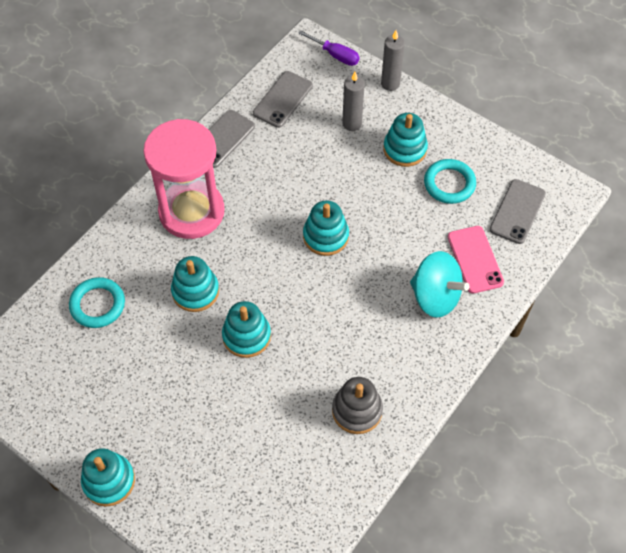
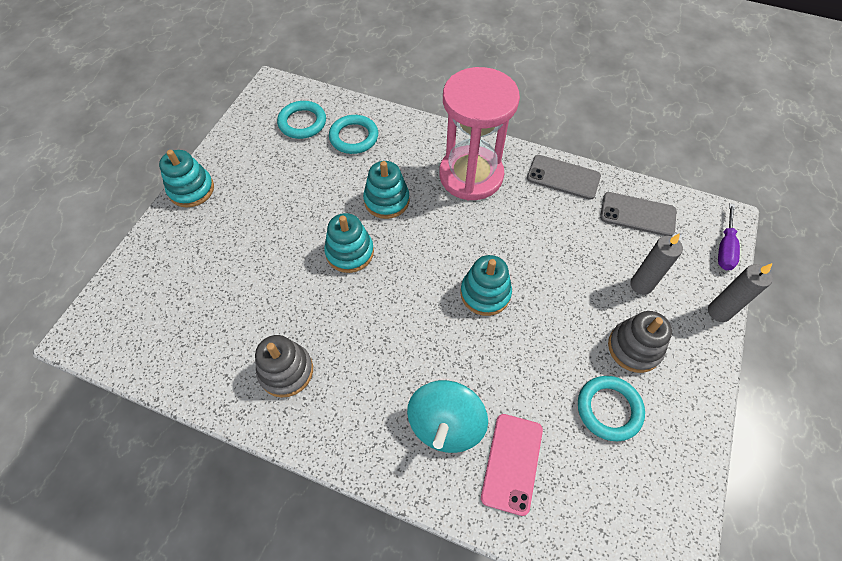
camera: 75 degrees right, 0 degrees up
turquoise stacking toy [383,113,428,167] -> grey stacking toy [608,311,672,373]
pink phone [448,226,504,294] -> pink phone turned 45 degrees counterclockwise [481,414,543,516]
grey phone [490,179,546,244] -> none
none -> turquoise ring [277,101,326,139]

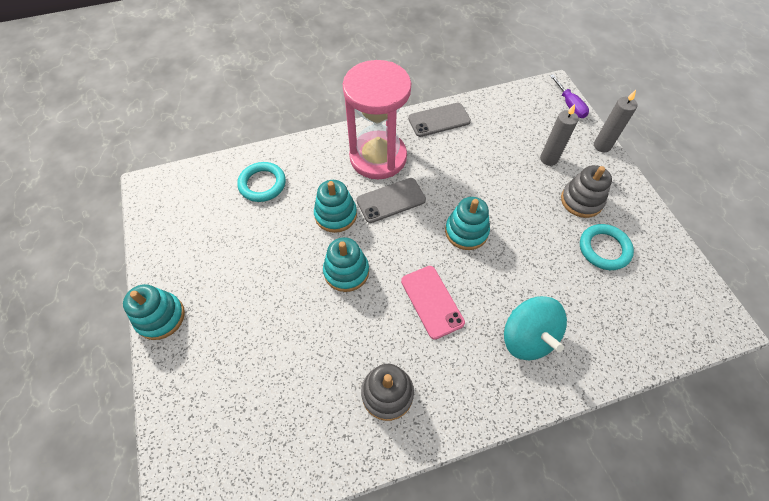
camera: 40 degrees left, 0 degrees up
turquoise ring [277,101,326,139] -> none
pink phone [481,414,543,516] -> pink phone moved to [401,266,465,340]
grey phone [600,192,677,236] -> grey phone moved to [356,178,426,223]

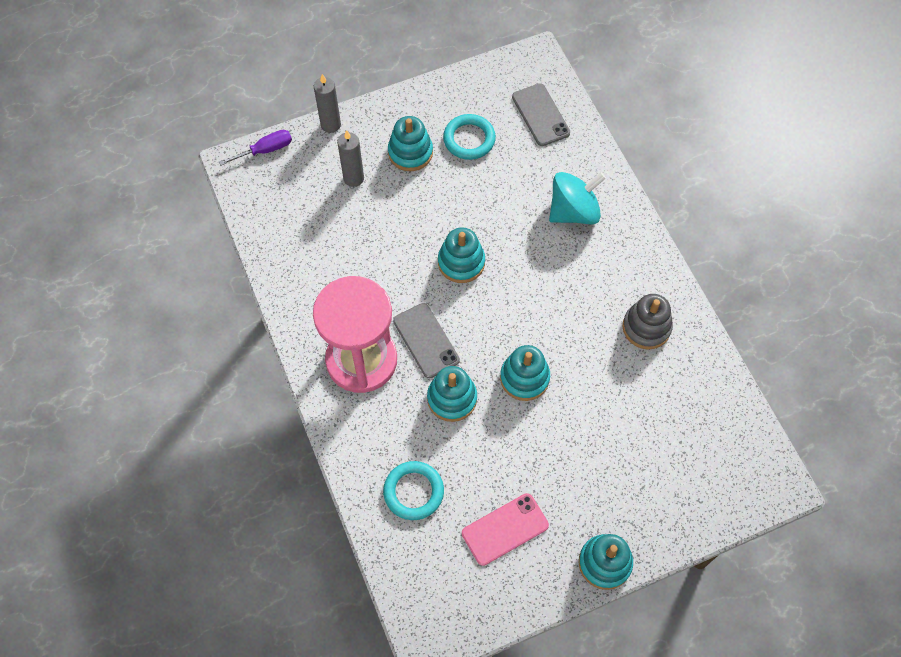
camera: 95 degrees left, 5 degrees up
pink phone [401,266,465,340] -> pink phone moved to [462,493,549,566]
grey phone [408,103,471,137] -> grey phone moved to [512,83,570,146]
grey stacking toy [561,165,612,218] -> turquoise stacking toy [388,116,433,171]

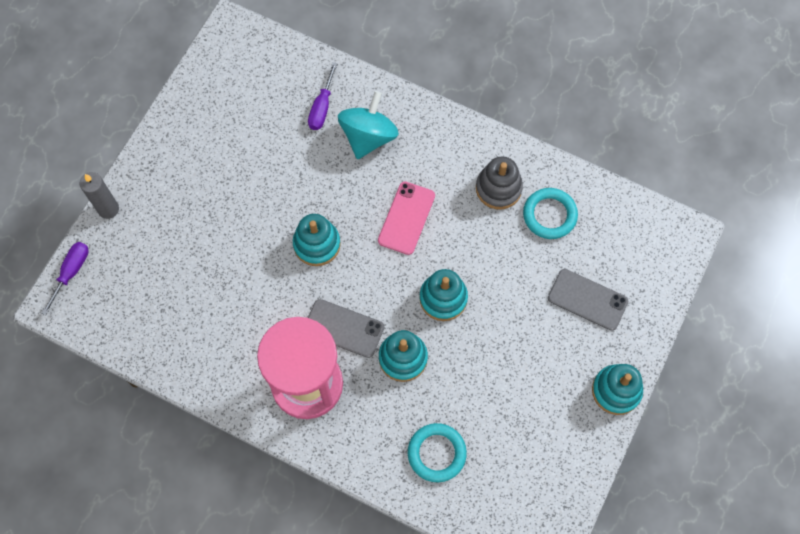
camera: 40 degrees left, 5 degrees up
grey candle [337,130,364,187] -> none
turquoise stacking toy [388,116,433,171] -> none
turquoise ring [443,114,496,160] -> turquoise ring moved to [523,188,578,239]
pink phone [462,493,549,566] -> pink phone moved to [378,181,435,255]
grey phone [512,83,570,146] -> grey phone moved to [548,269,628,331]
none -> purple screwdriver [308,62,338,130]

